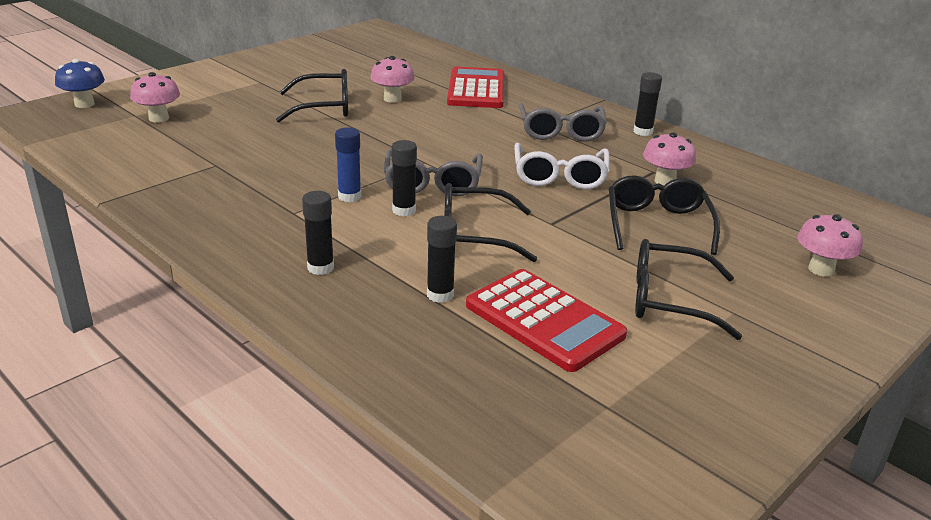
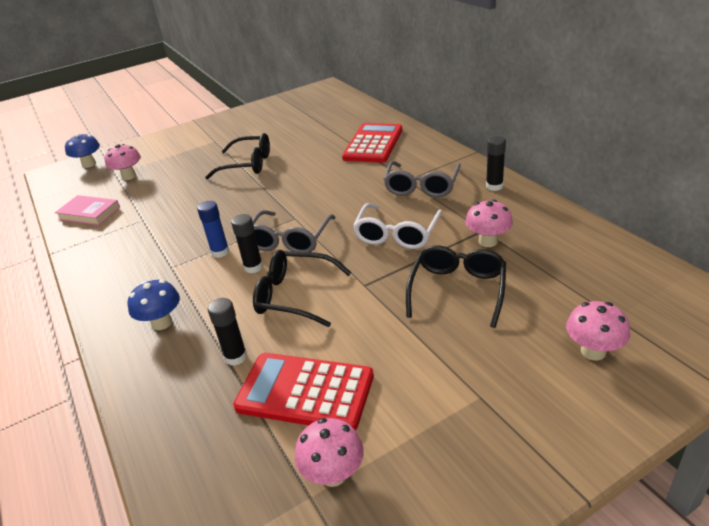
camera: 20 degrees right, 5 degrees up
black glue stick [302,191,334,275] -> blue mushroom [128,280,180,330]
pink mushroom [370,56,415,103] -> pink mushroom moved to [295,418,364,487]
red calculator [466,269,627,372] -> red calculator turned 135 degrees clockwise [233,353,374,430]
black glasses [635,239,742,340] -> none
none -> pink book [55,195,120,225]

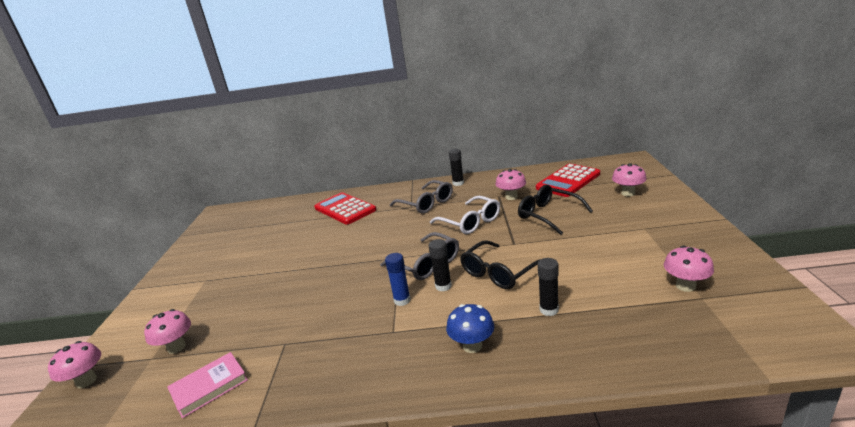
camera: 60 degrees left, 10 degrees down
blue mushroom [65,133,100,168] -> pink mushroom [48,341,101,388]
black glasses [205,133,270,180] -> none
red calculator [233,353,374,430] -> red calculator moved to [536,164,600,197]

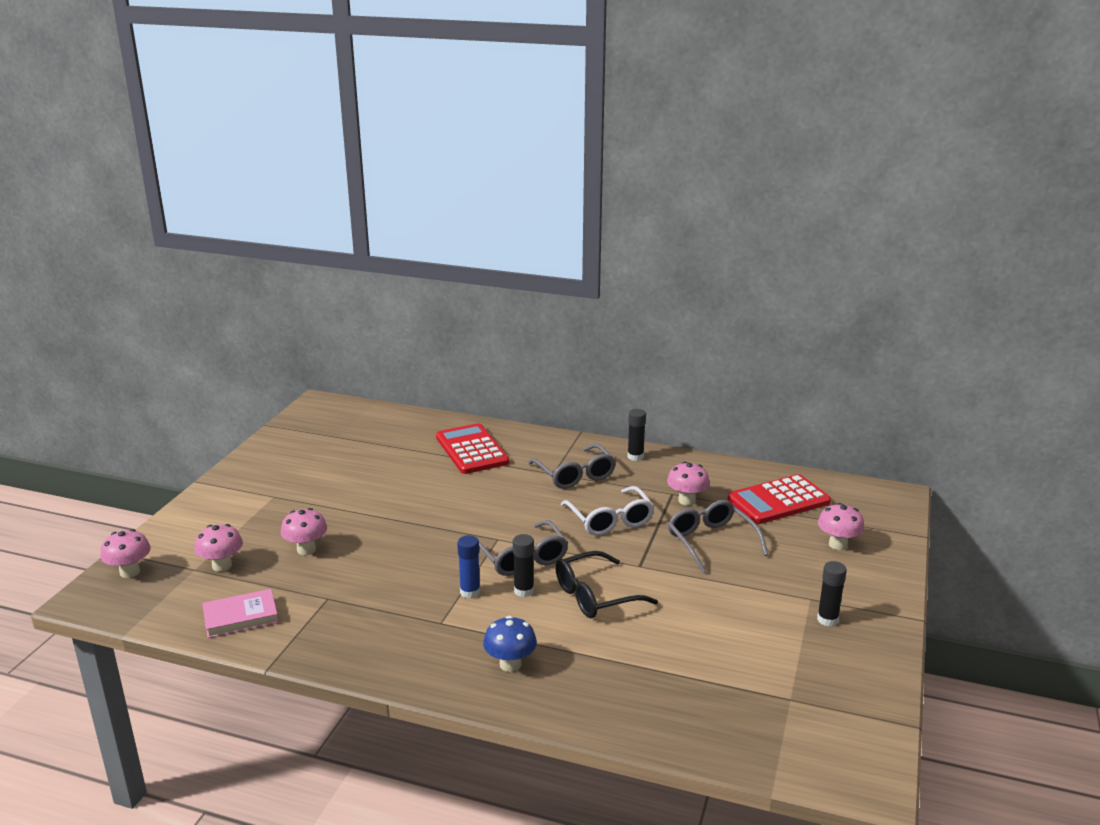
camera: 15 degrees right, 0 degrees up
black glasses [518,185,593,235] -> grey glasses [668,500,768,574]
black glue stick [538,258,559,316] -> black glue stick moved to [817,561,847,627]
pink mushroom [664,246,714,292] -> pink mushroom moved to [281,508,327,555]

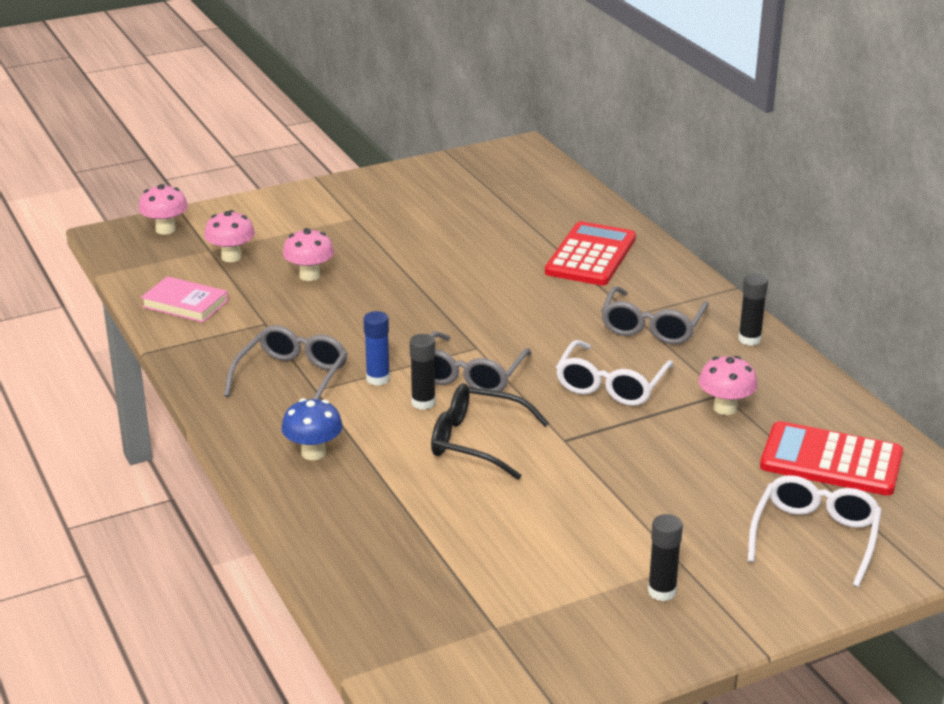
camera: 45 degrees right, 5 degrees up
grey glasses [668,500,768,574] -> grey glasses moved to [224,325,347,399]
pink mushroom [818,503,864,550] -> white glasses [748,475,882,587]

